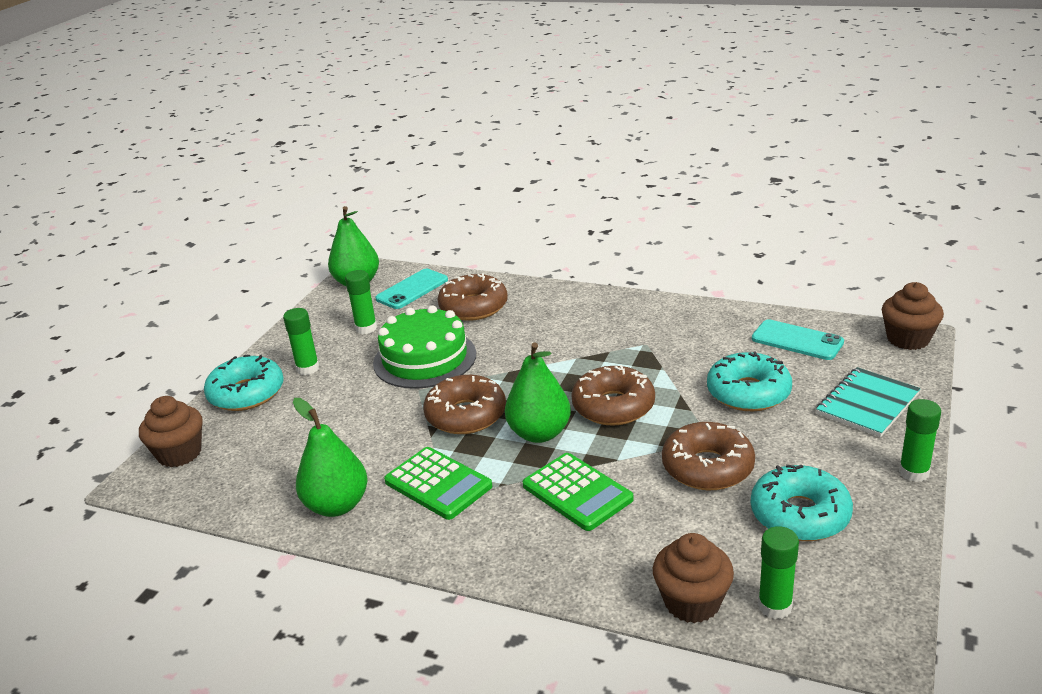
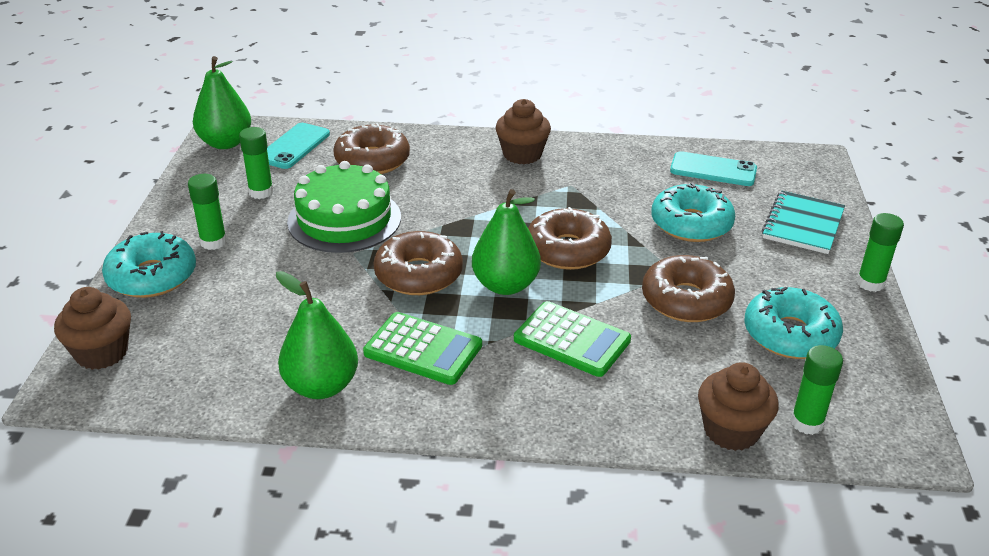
camera: 20 degrees left, 5 degrees up
brown cupcake [882,282,944,350] -> brown cupcake moved to [495,99,551,164]

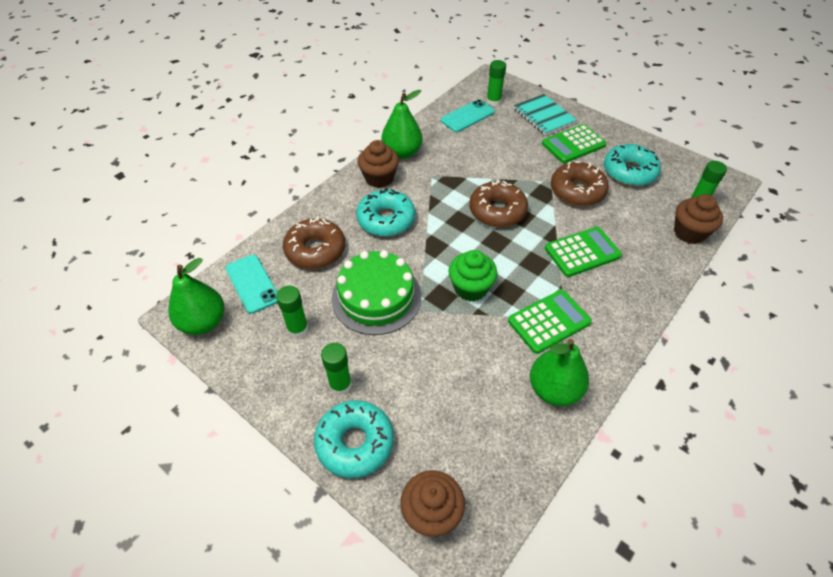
camera: 55 degrees left, 15 degrees up
brown donut [373,231,463,295] -> green cupcake [448,250,497,301]
green pear [472,189,541,295] -> green pear moved to [381,90,422,159]
turquoise donut [651,183,735,242] -> turquoise donut moved to [356,188,415,237]
green glue stick [856,213,904,292] -> green glue stick moved to [486,60,506,106]
none -> green calculator [542,124,607,163]

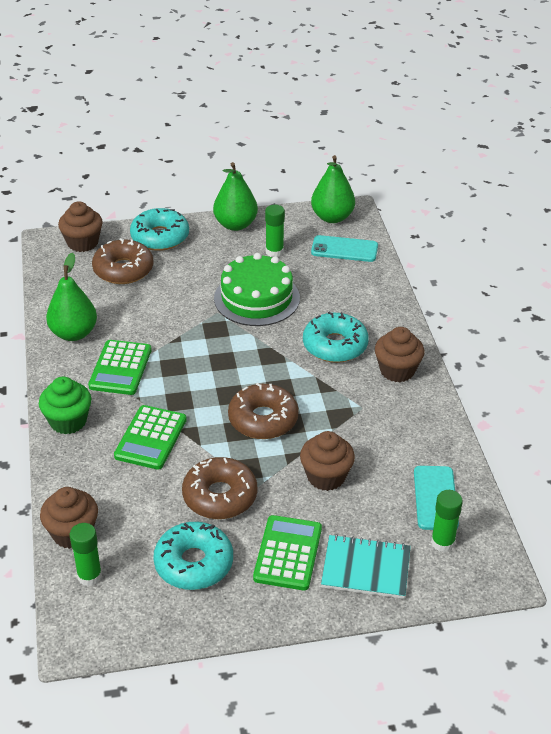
camera: 130 degrees right, 10 degrees down
brown donut [283,217,345,269] -> brown donut moved to [92,238,153,284]
green glue stick [321,343,352,395] -> none
green pear [381,90,422,159] -> green pear moved to [213,162,258,231]
green cupcake [448,250,497,301] -> green cupcake moved to [39,377,91,434]
none -> brown cupcake [300,431,355,491]

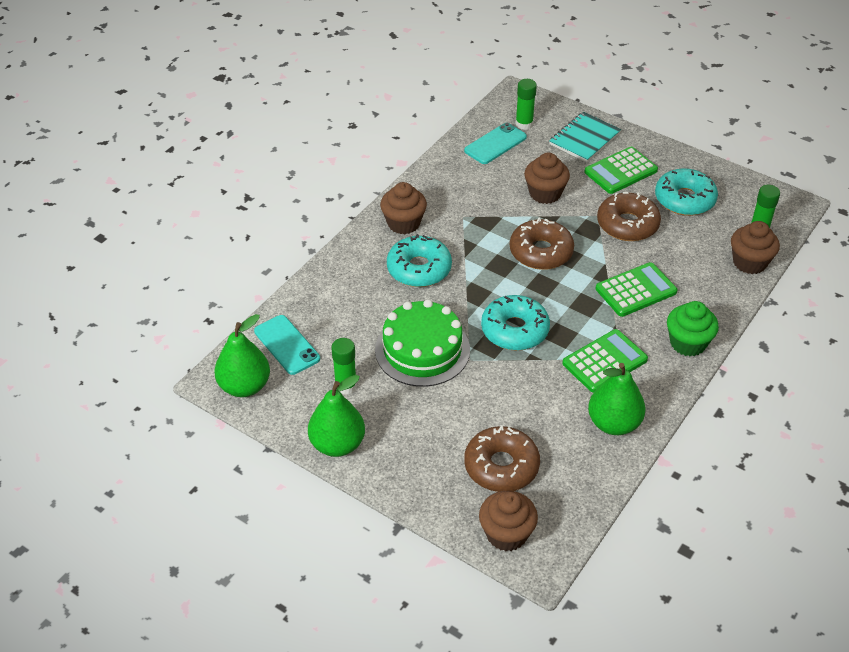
camera: 135 degrees left, 5 degrees up
turquoise donut [130,208,189,251] -> turquoise donut moved to [481,295,550,351]
turquoise notebook [321,534,411,599] -> turquoise notebook turned 75 degrees clockwise [549,112,621,162]

